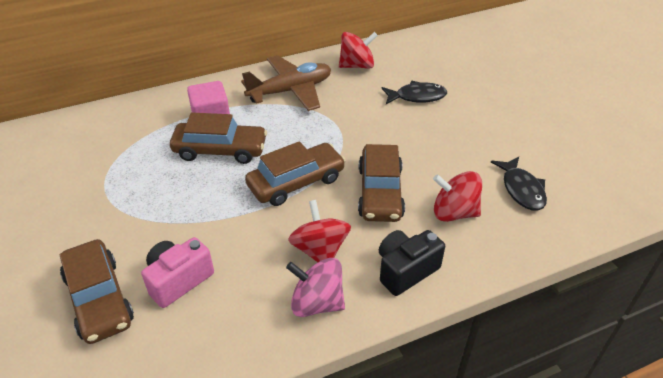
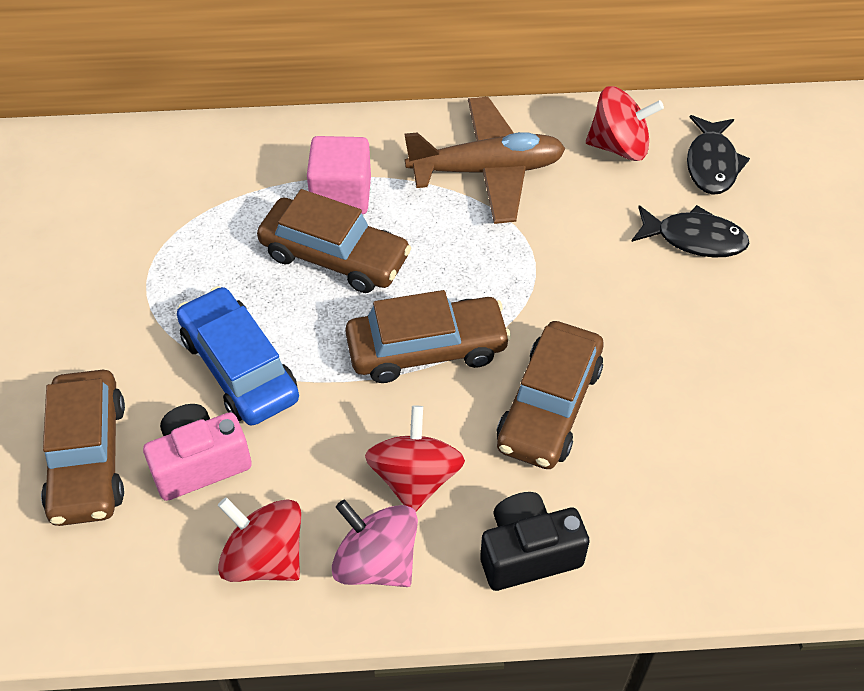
camera: 20 degrees right, 10 degrees up
red spinning top [433,171,482,222] -> red spinning top moved to [218,497,301,582]
black fish [491,157,547,211] -> black fish moved to [687,115,750,195]
none -> blue car [177,286,299,425]

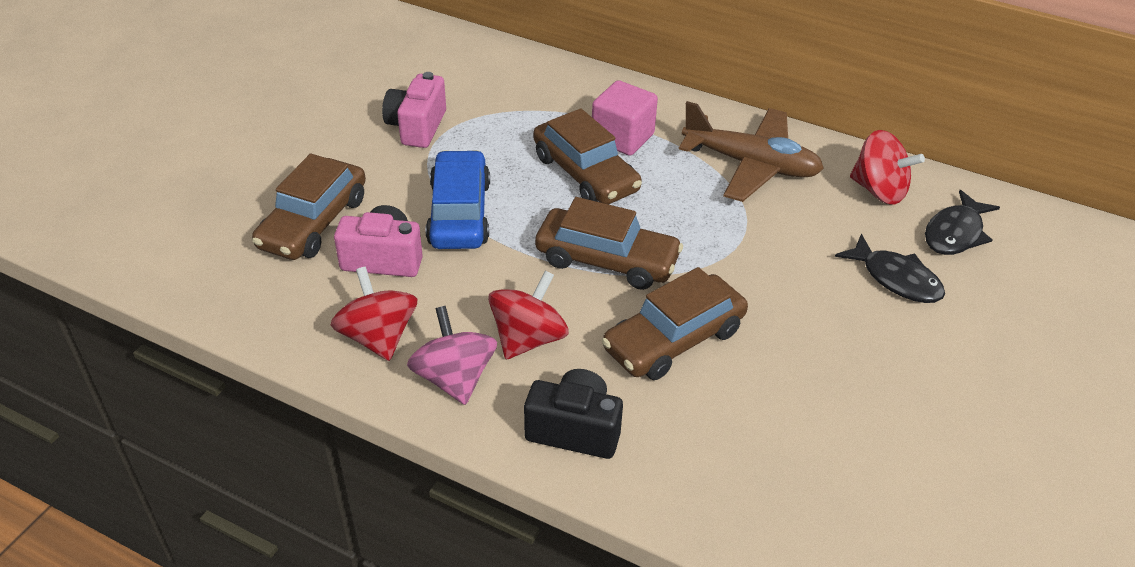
camera: 30 degrees right, 10 degrees down
none -> pink camera [382,72,446,148]

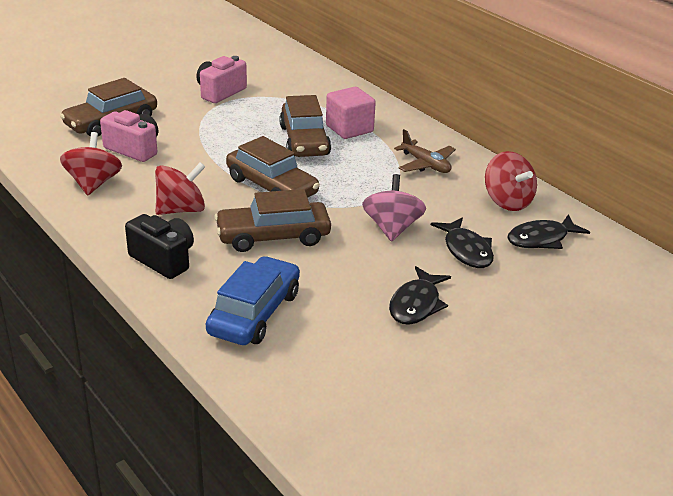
camera: 25 degrees right, 10 degrees down
pink spinning top [407,306,497,405] -> pink spinning top moved to [362,174,426,242]
blue car [426,150,490,249] -> blue car moved to [206,256,300,345]
brown plane [679,101,824,202] -> brown plane [394,129,456,173], size x0.60
none -> black fish [389,266,451,325]

